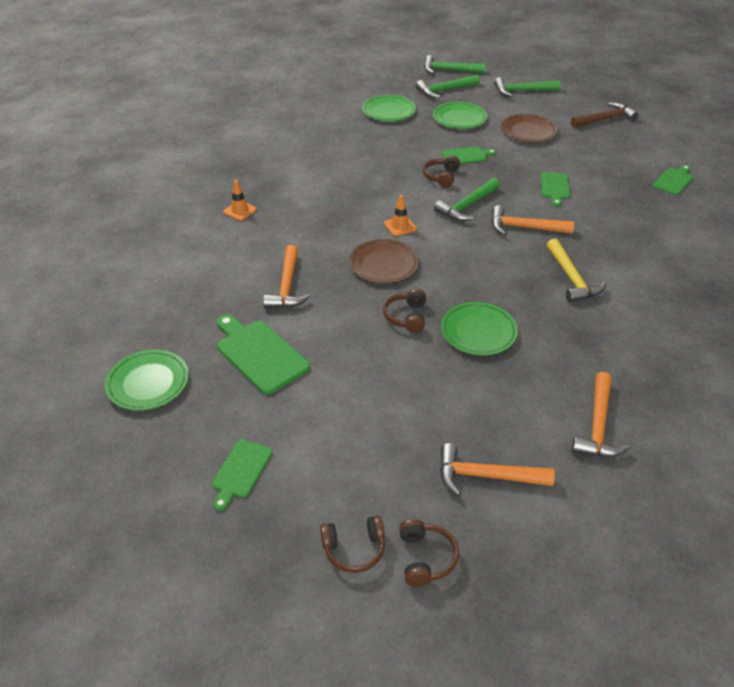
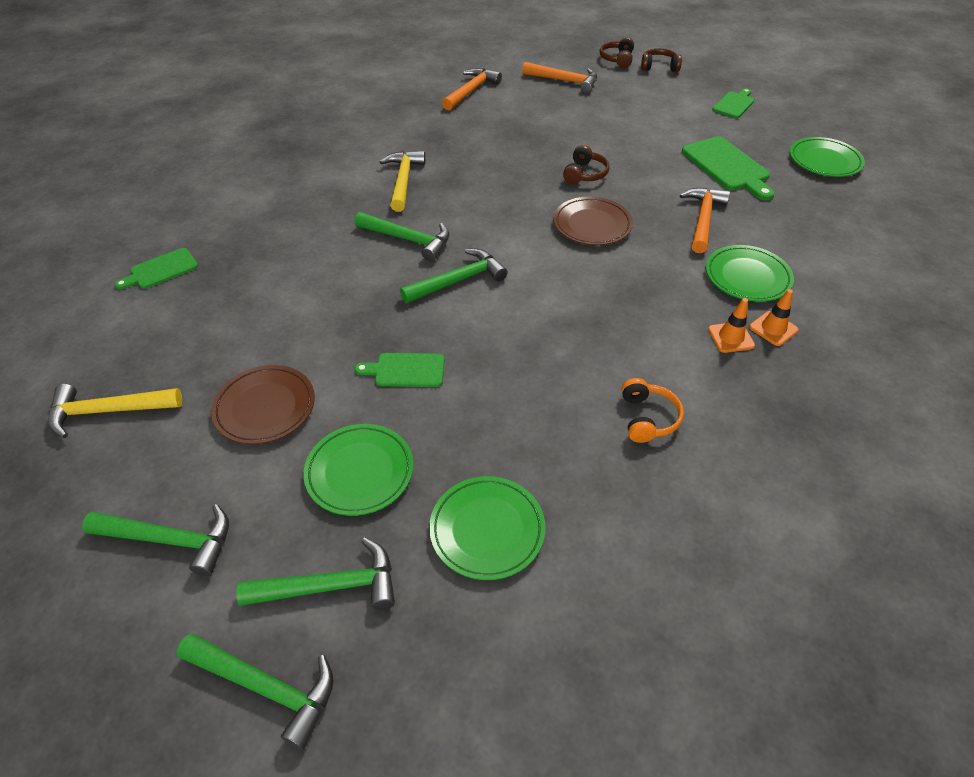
camera: 165 degrees left, 5 degrees up
orange traffic cone [384,195,417,236] -> orange traffic cone moved to [708,298,755,353]
brown headphones [423,155,460,188] -> none
green plate [441,302,518,355] -> green plate moved to [706,245,794,302]
orange hammer [492,205,574,236] -> green hammer [355,212,450,261]
green cutting board [541,172,570,206] -> none
brown hammer [571,102,639,128] -> yellow hammer [48,384,182,438]
none -> orange headphones [622,378,684,443]

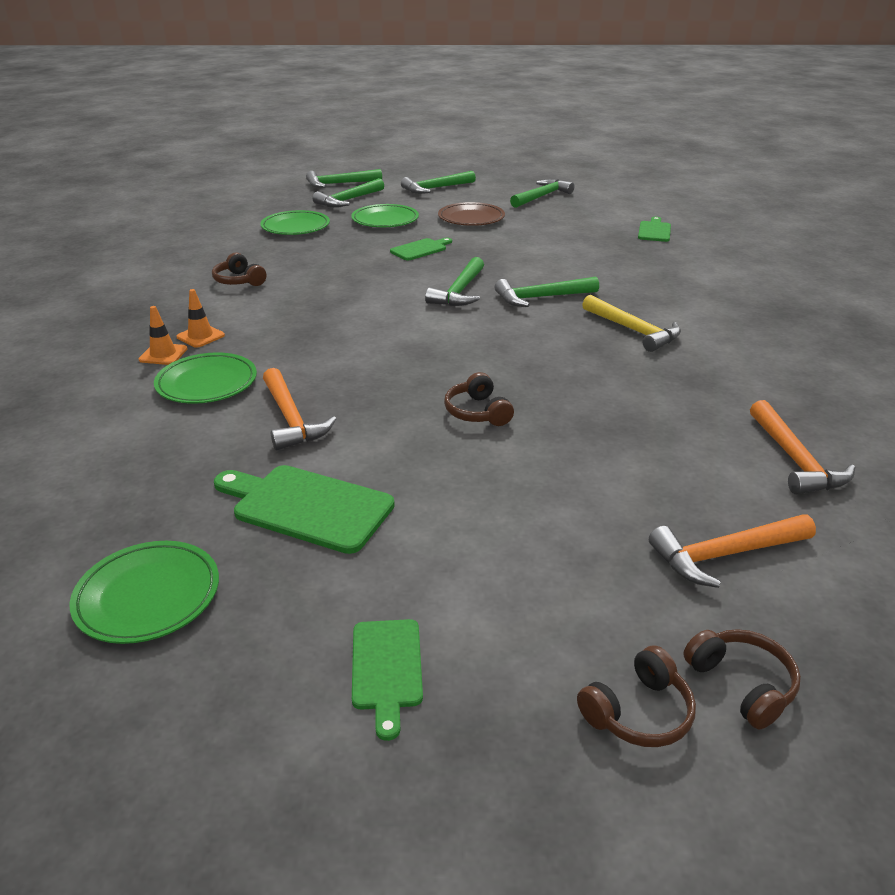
camera: 140 degrees right, 15 degrees down
yellow hammer [48,384,182,438] -> green hammer [510,179,575,208]
brown plate [553,197,633,245] -> none
orange headphones [622,378,684,443] -> brown headphones [212,252,267,286]

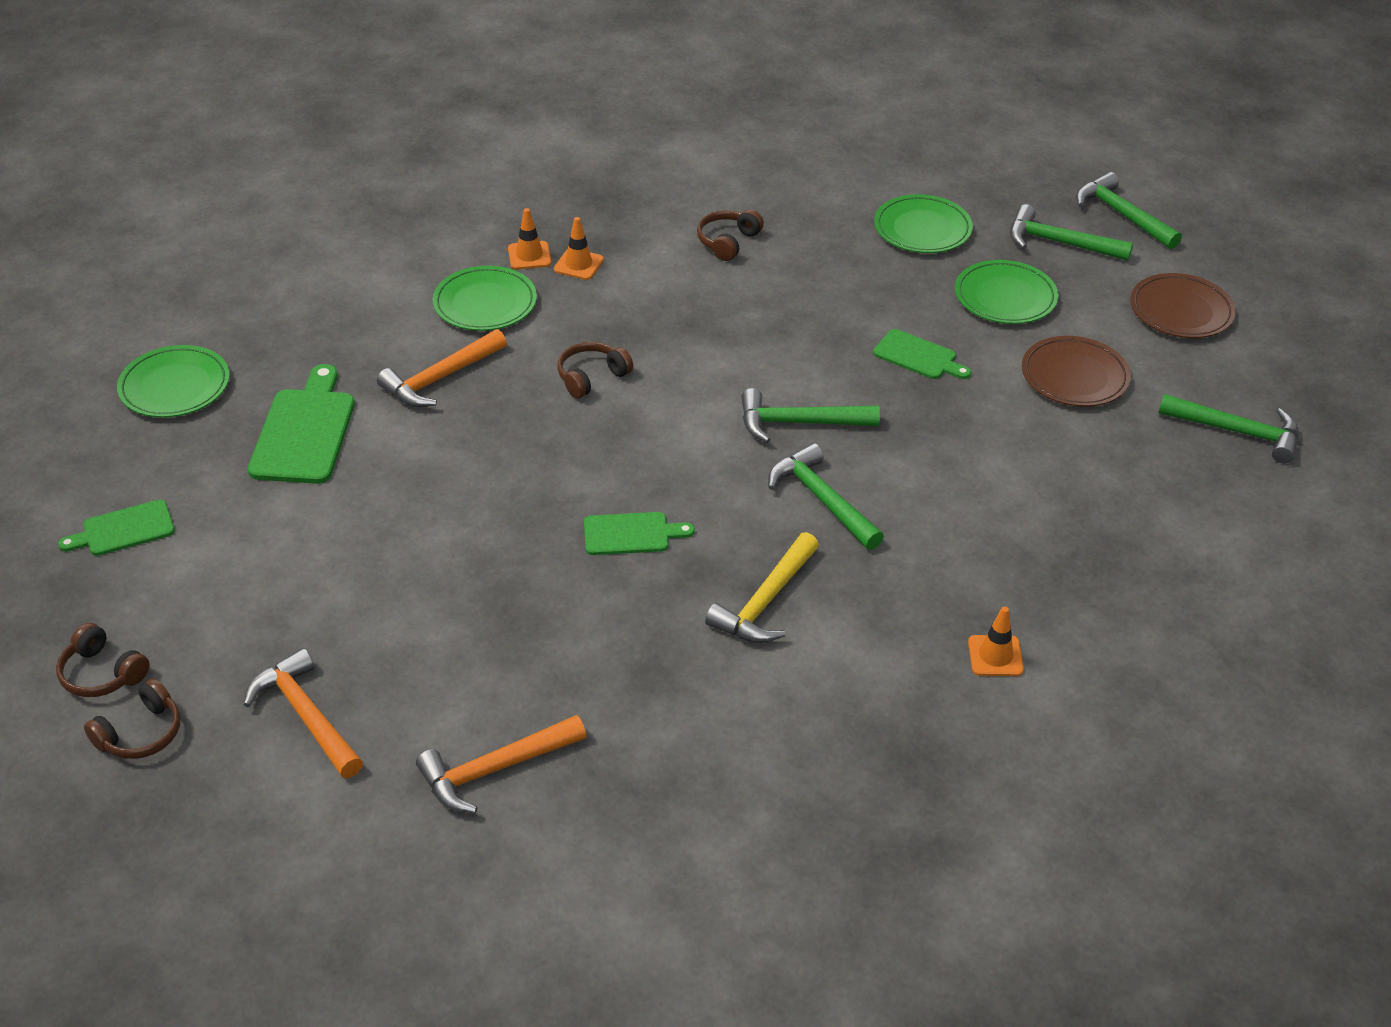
camera: 70 degrees right, 10 degrees up
green hammer [401,171,476,194] -> brown plate [1130,273,1236,338]
brown headphones [444,372,514,426] -> brown headphones moved to [557,342,633,399]
green cutting board [638,217,671,242] -> green cutting board moved to [584,512,695,555]
none -> orange traffic cone [968,606,1024,676]

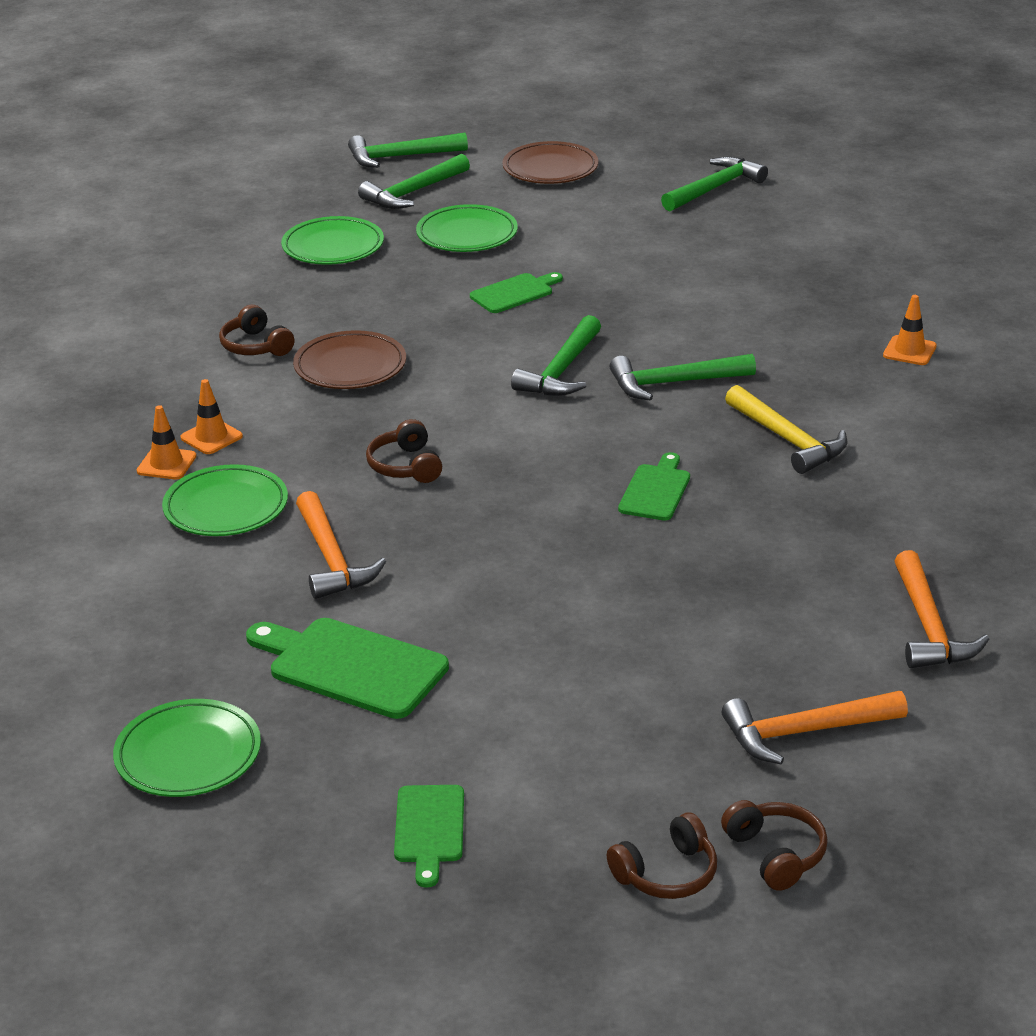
camera: 65 degrees left, 10 degrees down
brown plate [1022,336,1131,407] -> brown plate moved to [293,330,406,389]

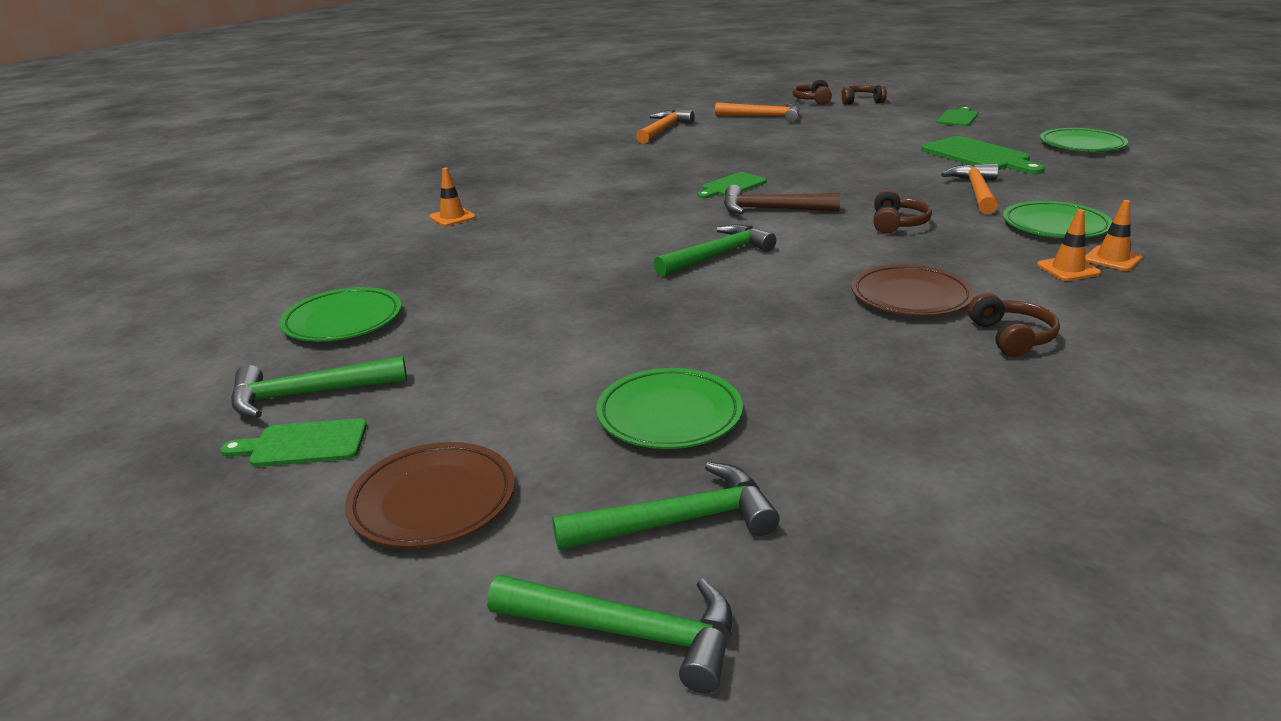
camera: 150 degrees left, 5 degrees down
green plate [281,216,384,265] -> green plate moved to [279,287,402,342]
green cutting board [470,272,563,313] -> green cutting board moved to [220,418,367,467]
green hammer [609,354,756,401] -> none
yellow hammer [725,385,848,474] -> none
none -> brown hammer [724,185,840,214]

